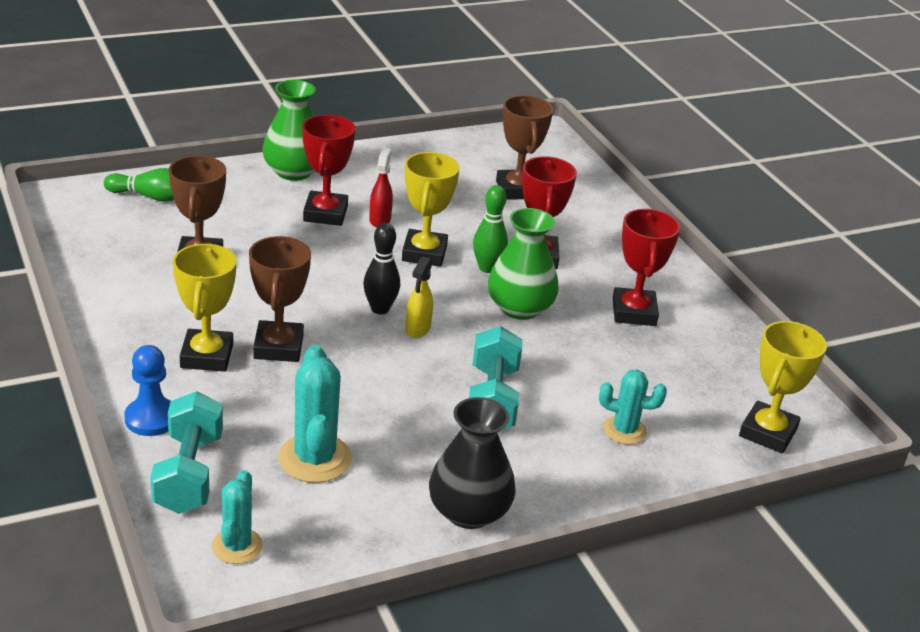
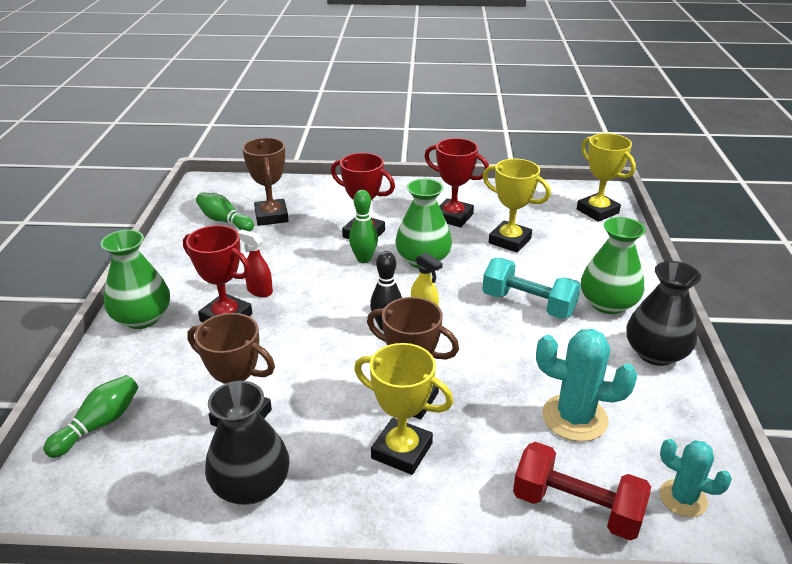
camera: 60 degrees left, 0 degrees up
blue pawn [124,345,171,436] -> none
turquoise dumbbell [150,391,223,514] -> red dumbbell [513,442,651,541]
yellow trophy [402,152,460,267] -> yellow trophy moved to [483,159,551,252]
brown trophy [496,95,553,200] -> brown trophy turned 60 degrees clockwise [242,138,289,226]
turquoise cactus [599,370,667,445] -> none
none -> green bowling pin [196,192,254,231]
none -> black vase [205,381,289,505]
none -> green vase [581,217,645,314]

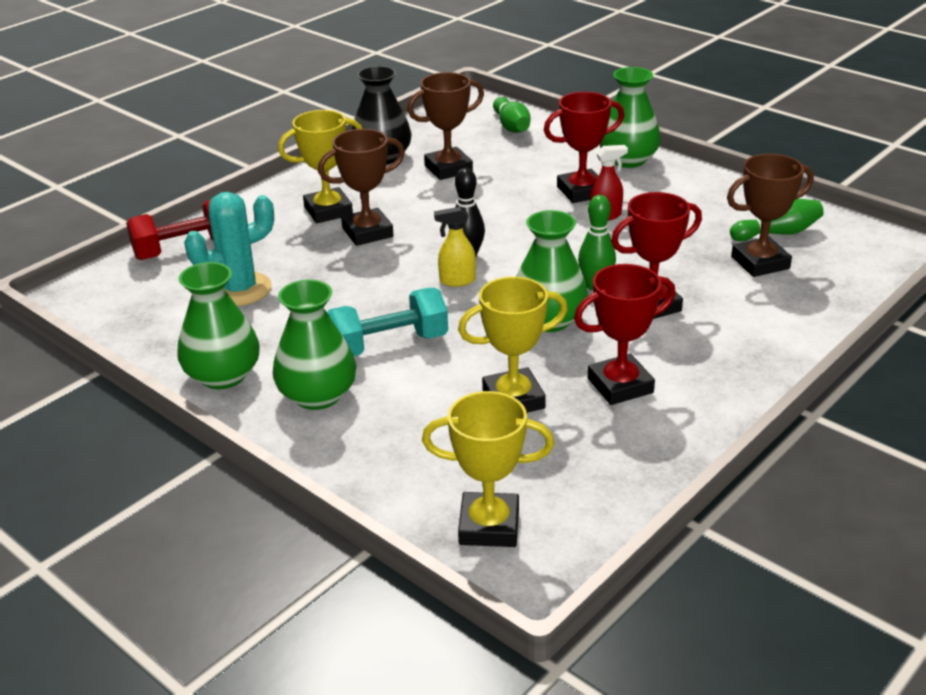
camera: 130 degrees right, 0 degrees up
brown trophy [242,138,289,226] -> brown trophy turned 45 degrees counterclockwise [727,154,814,277]
black vase [627,261,701,366] -> green vase [177,262,260,389]
turquoise cactus [659,439,732,517] -> none

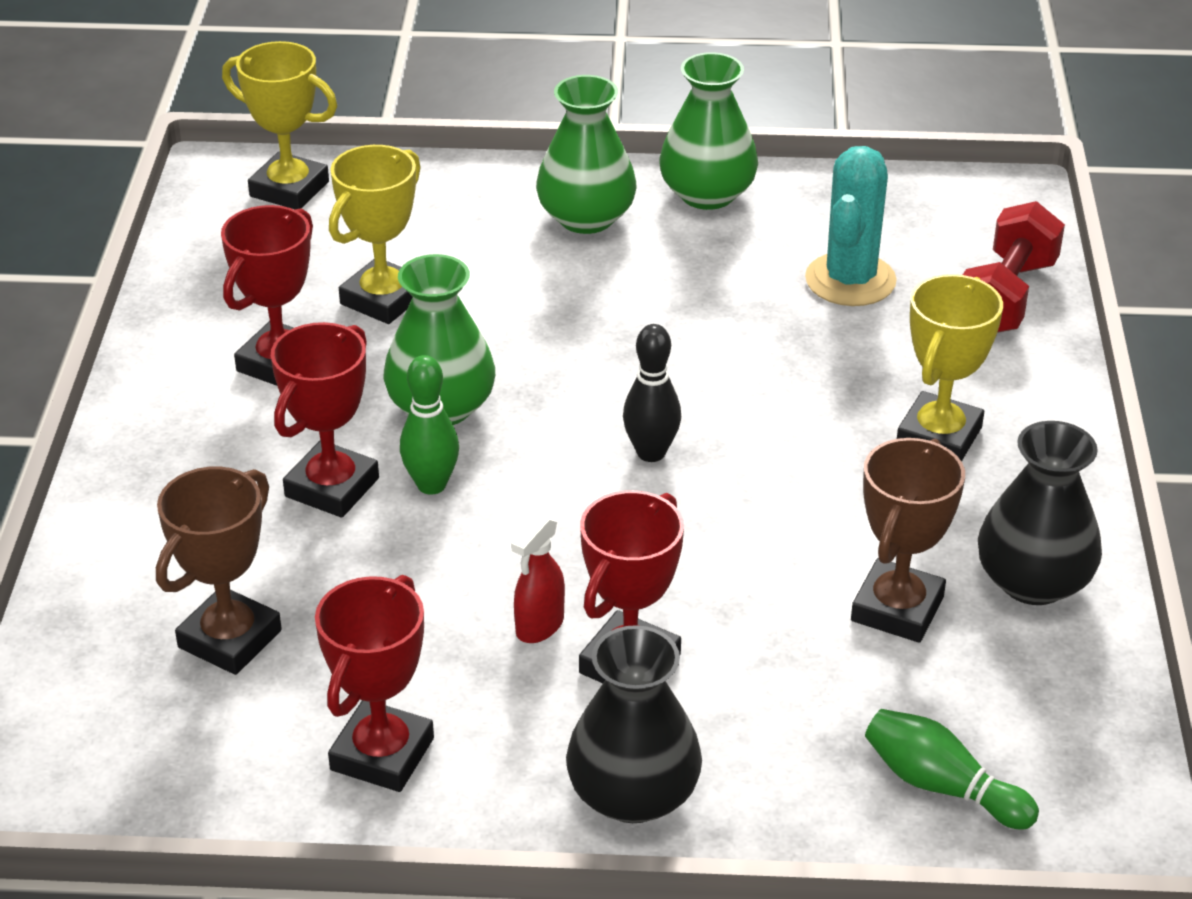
camera: 140 degrees right, 5 degrees up
brown trophy [318,129,405,246] -> none
turquoise dumbbell [327,288,448,356] -> none
yellow trophy [422,391,554,547] -> yellow trophy turned 60 degrees clockwise [222,41,337,209]
yellow spray bottle [434,207,476,287] -> none
green vase [599,67,661,168] -> black vase [566,625,702,823]
green bowling pin [730,199,824,241] -> none
none -> red trophy [315,575,434,792]

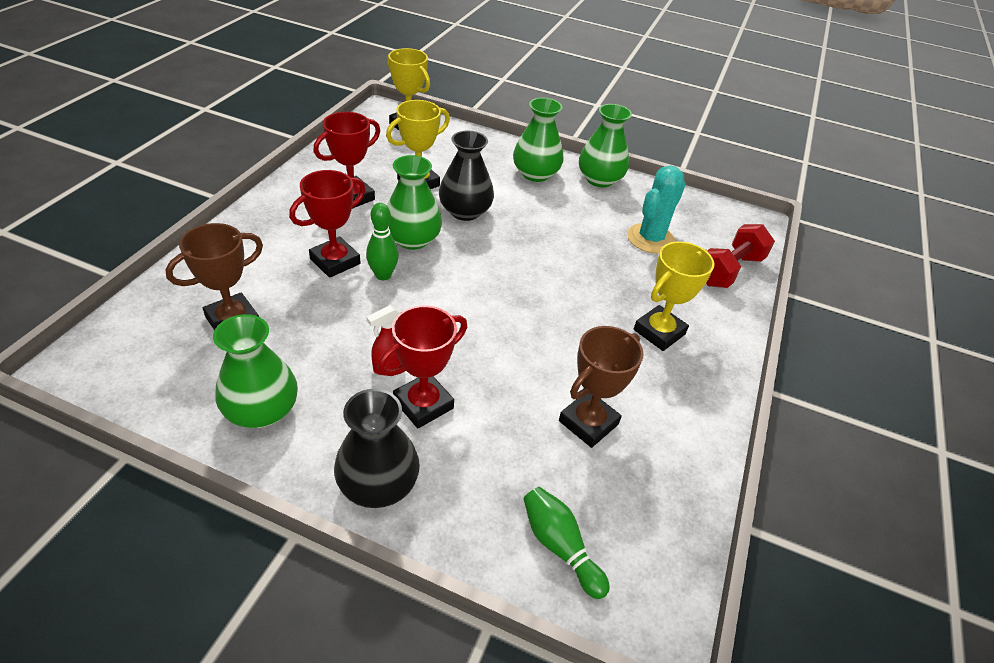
camera: 15 degrees right, 5 degrees up
red trophy [315,575,434,792] -> green vase [213,314,298,428]
black bowling pin [623,324,681,462] -> none
black vase [978,421,1102,605] -> black vase moved to [439,130,494,221]

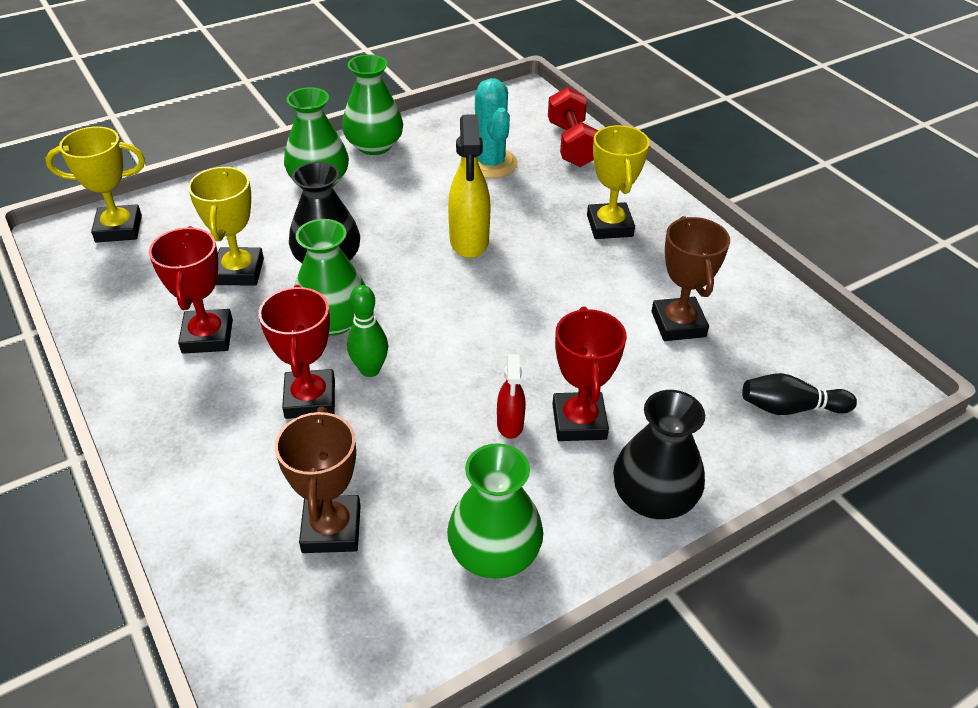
camera: 50 degrees left, 0 degrees up
green bowling pin [524,487,610,599] -> black bowling pin [742,373,857,415]
none -> yellow spray bottle [448,115,491,258]

